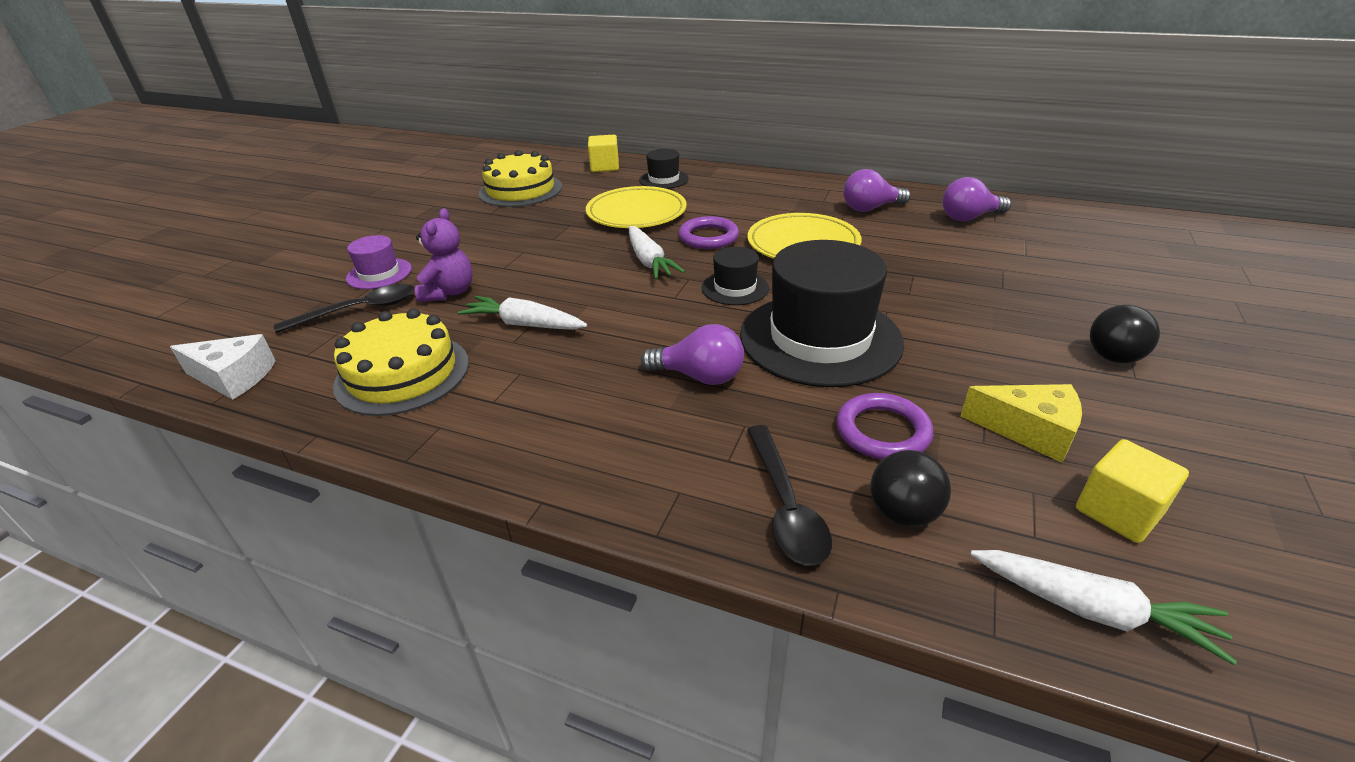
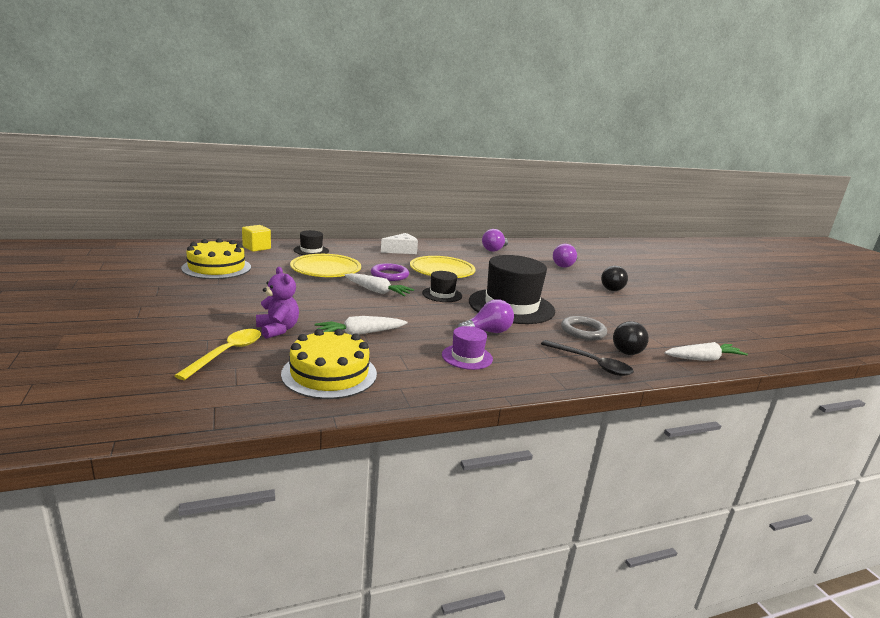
camera: 45 degrees left, 15 degrees down
white cheese [170,334,276,400] -> white cheese moved to [381,233,418,254]
black spoon [274,284,414,333] -> yellow spoon [174,329,261,380]
purple hat [346,235,412,289] -> purple hat moved to [442,326,493,370]
purple ring [836,393,933,460] -> grey ring [561,316,607,340]
purple light bulb [843,169,911,212] -> purple light bulb moved to [553,244,578,268]
yellow cheese [961,384,1082,463] -> none
yellow cube [1076,439,1189,543] -> none

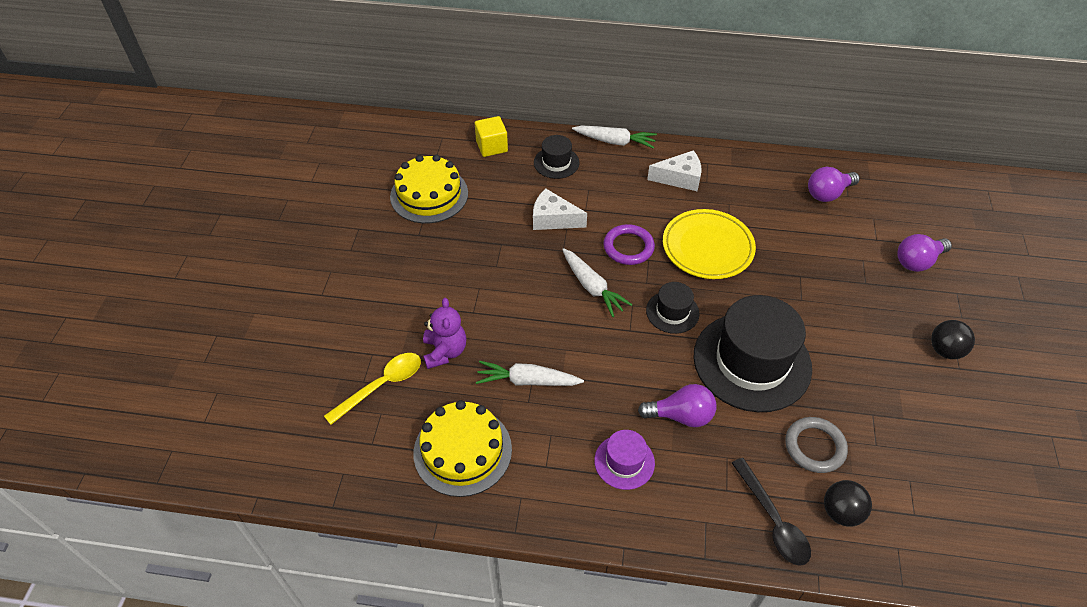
camera: 30 degrees right, 30 degrees up
yellow plate [290,254,361,277] -> white cheese [533,188,587,230]
white carrot [664,342,748,361] -> white carrot moved to [572,126,657,149]

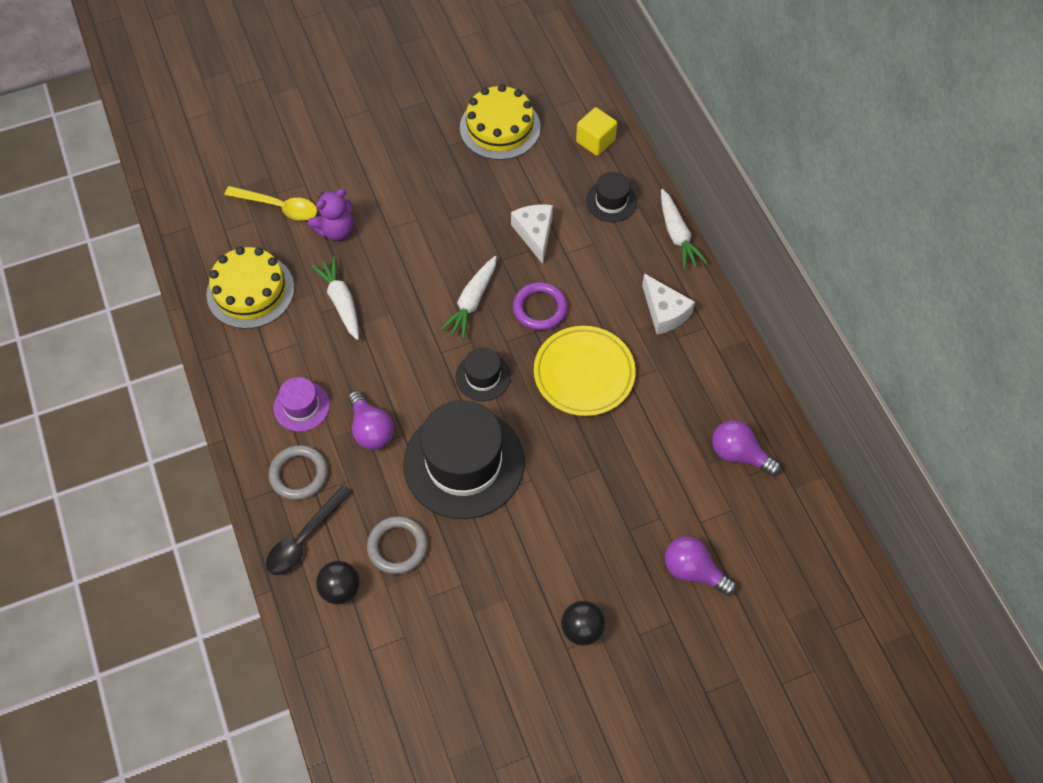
camera: 60 degrees right, 10 degrees up
none -> grey ring [269,445,328,500]

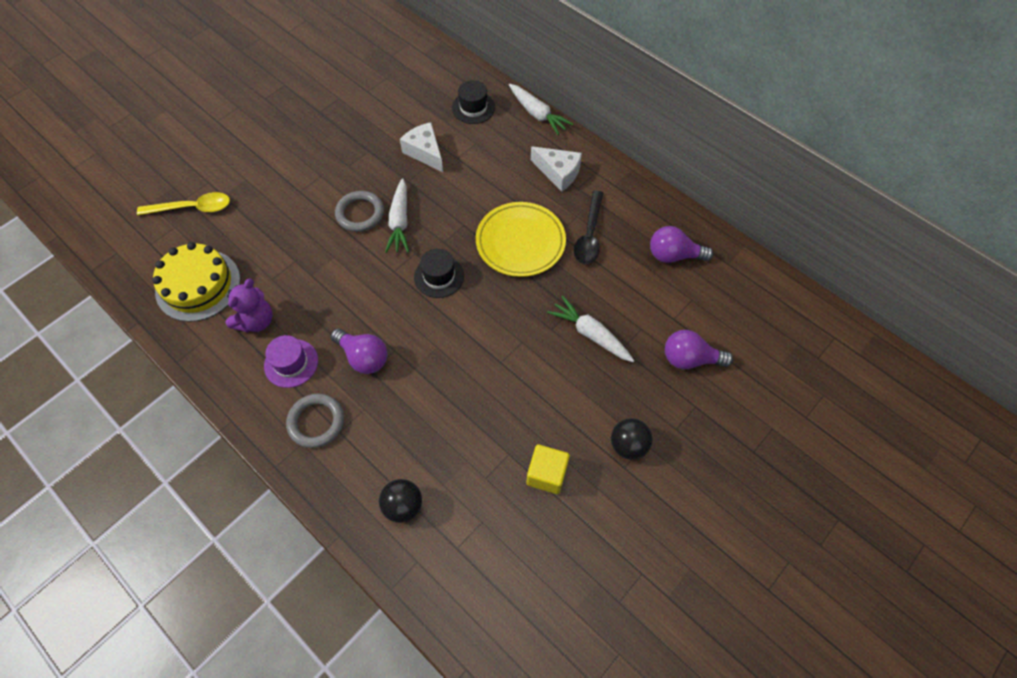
camera: 25 degrees left, 0 degrees up
black spoon [266,485,352,575] -> black spoon moved to [574,190,603,264]
purple teddy bear [308,189,353,241] -> purple teddy bear moved to [225,279,273,333]
white carrot [311,256,359,340] -> white carrot moved to [547,296,634,362]
grey ring [367,516,428,574] -> grey ring moved to [335,191,384,232]
black hat [403,400,525,519] -> none
yellow cake [460,84,541,160] -> none
purple ring [513,282,568,331] -> none
yellow cube [576,107,617,156] -> yellow cube moved to [527,444,570,494]

